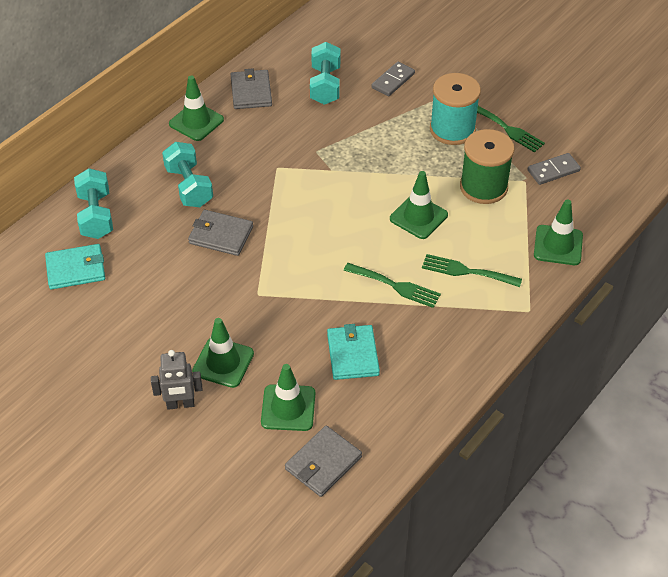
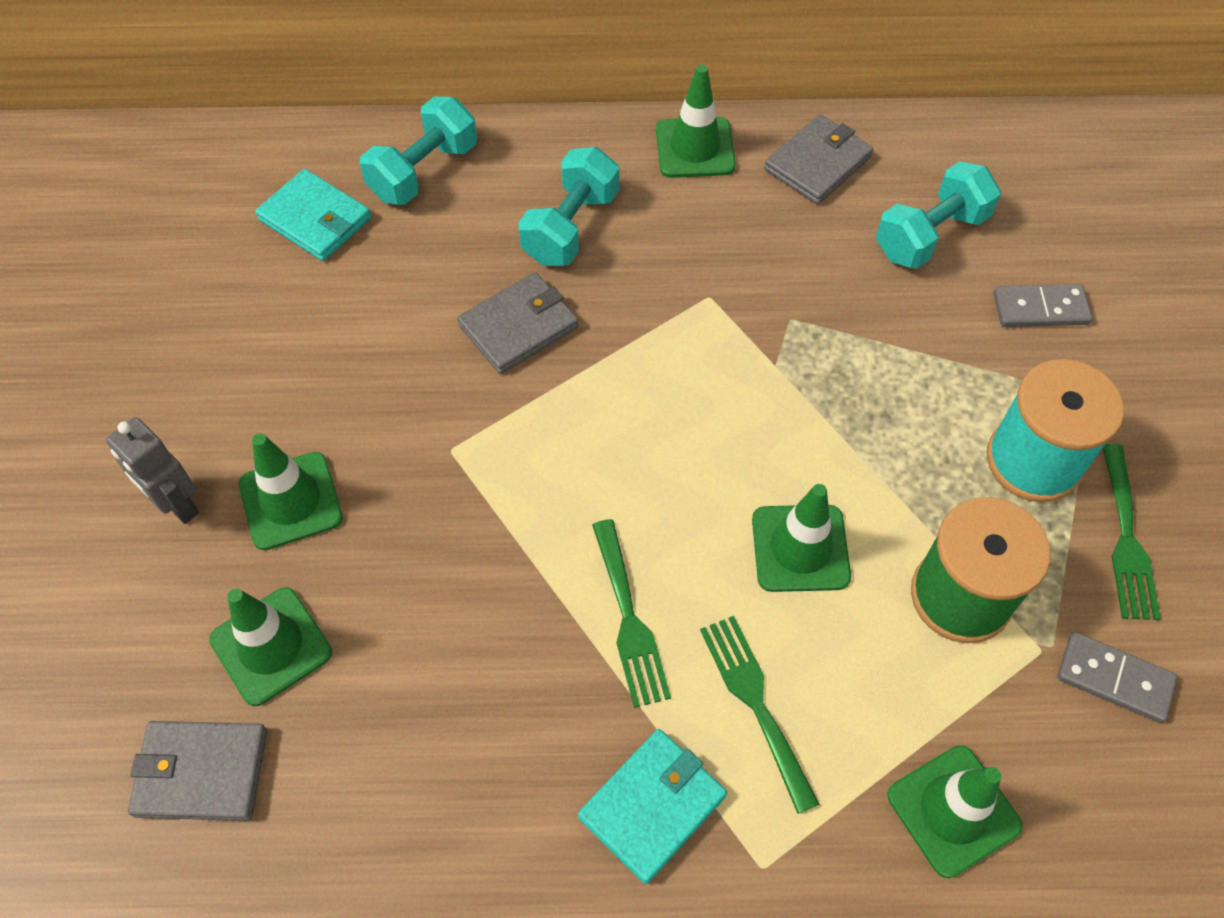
camera: 50 degrees right, 10 degrees up
grey wallet [188,210,253,256] -> grey wallet turned 75 degrees clockwise [457,272,579,374]
turquoise wallet [327,324,380,380] -> turquoise wallet moved to [578,729,727,884]

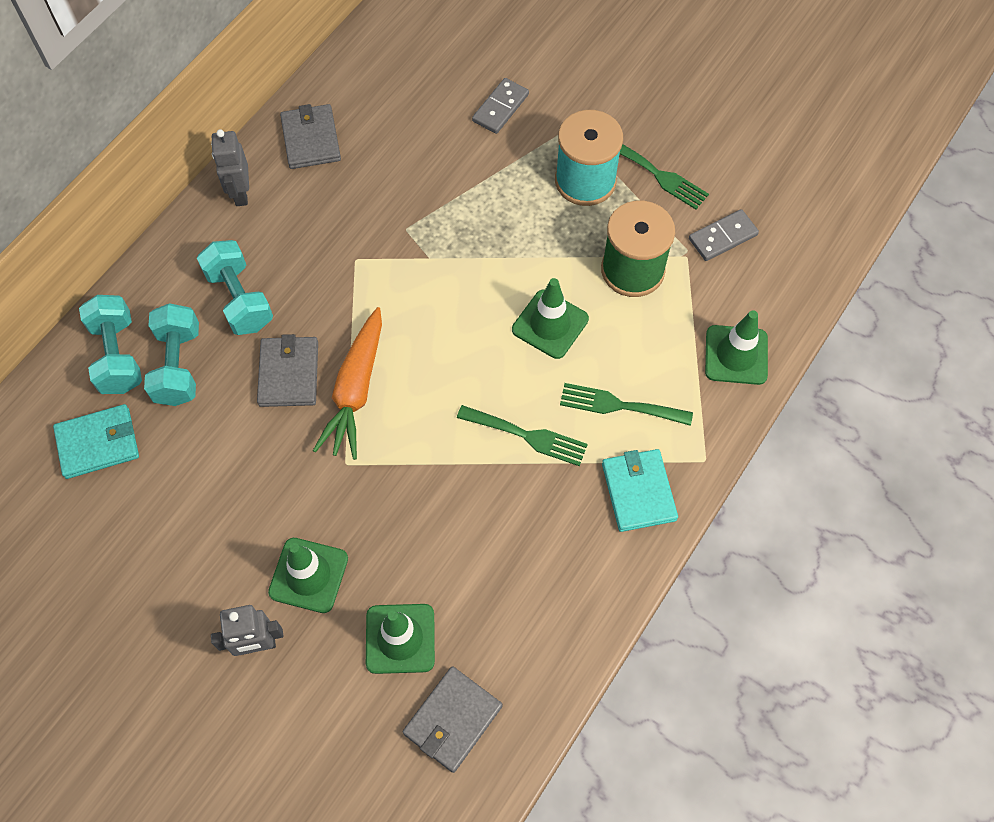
camera: 55 degrees left, 5 degrees up
green traffic cone [656,65,736,178] -> grey robot [211,129,249,206]
turquoise dumbbell [876,161,1001,269] -> turquoise dumbbell moved to [144,303,199,406]
none -> orange carrot [313,307,382,460]

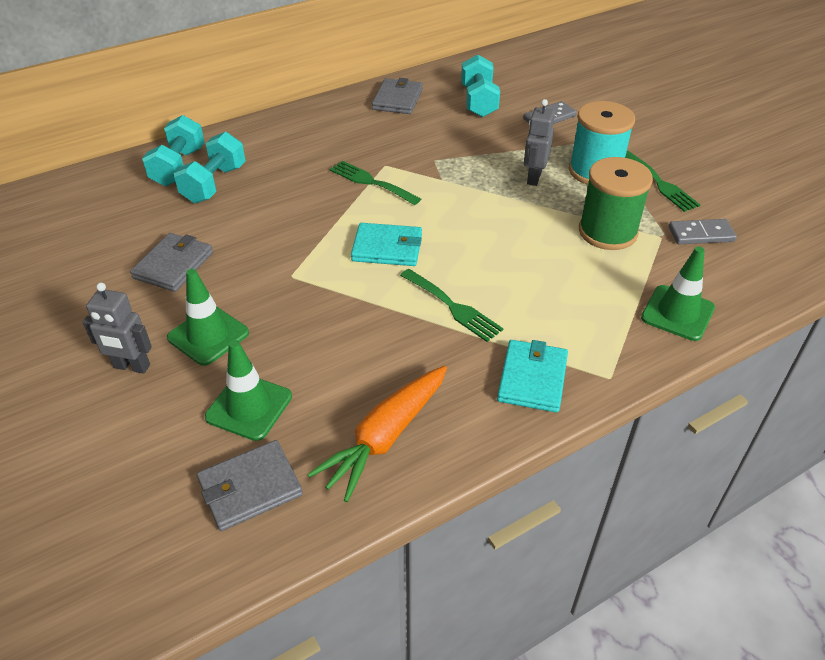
camera: 25 degrees right, 20 degrees down
turquoise wallet [53,404,139,479] -> turquoise wallet moved to [351,223,422,266]
turquoise dumbbell [197,240,273,335] -> turquoise dumbbell moved to [461,54,500,117]
grey robot [211,129,249,206] -> grey robot moved to [524,99,555,186]
grey wallet [257,334,318,407] -> grey wallet moved to [130,233,213,292]
orange carrot [313,307,382,460] -> orange carrot moved to [307,366,447,502]
green traffic cone [512,278,589,359] -> none
green fork [560,383,693,426] -> green fork moved to [330,161,421,205]

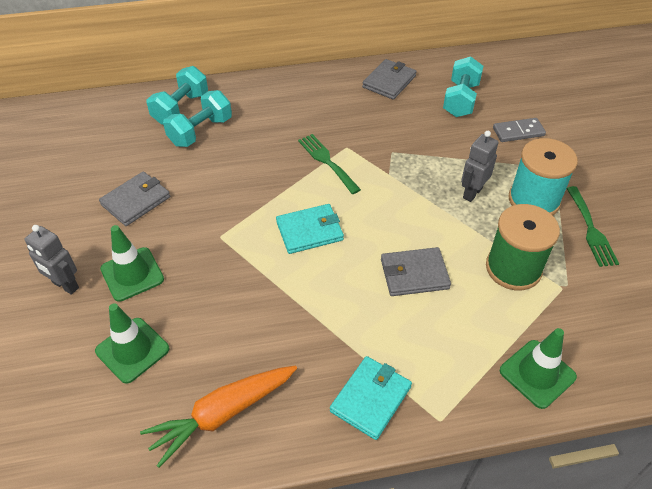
camera: 20 degrees right, 5 degrees up
grey wallet [197,440,303,531] -> grey wallet moved to [381,247,451,296]
turquoise wallet [351,223,422,266] -> turquoise wallet turned 45 degrees counterclockwise [276,204,344,254]
green fork [400,269,503,342] -> none
grey domino [669,219,737,244] -> none

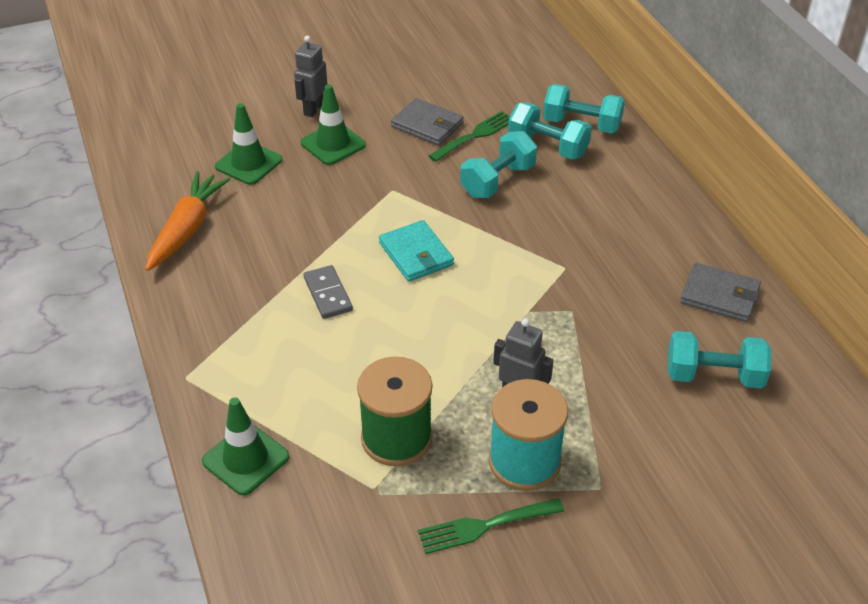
camera: 80 degrees right, 5 degrees down
orange carrot [140,365,297,468] -> orange carrot turned 60 degrees clockwise [145,171,231,271]
green fork [298,134,361,194] -> green fork moved to [429,111,510,162]
turquoise wallet [330,356,412,440] -> none
grey wallet [381,247,451,296] -> none
grey domino [493,118,546,142] -> grey domino moved to [304,265,353,319]
none -> turquoise dumbbell [460,131,537,198]

